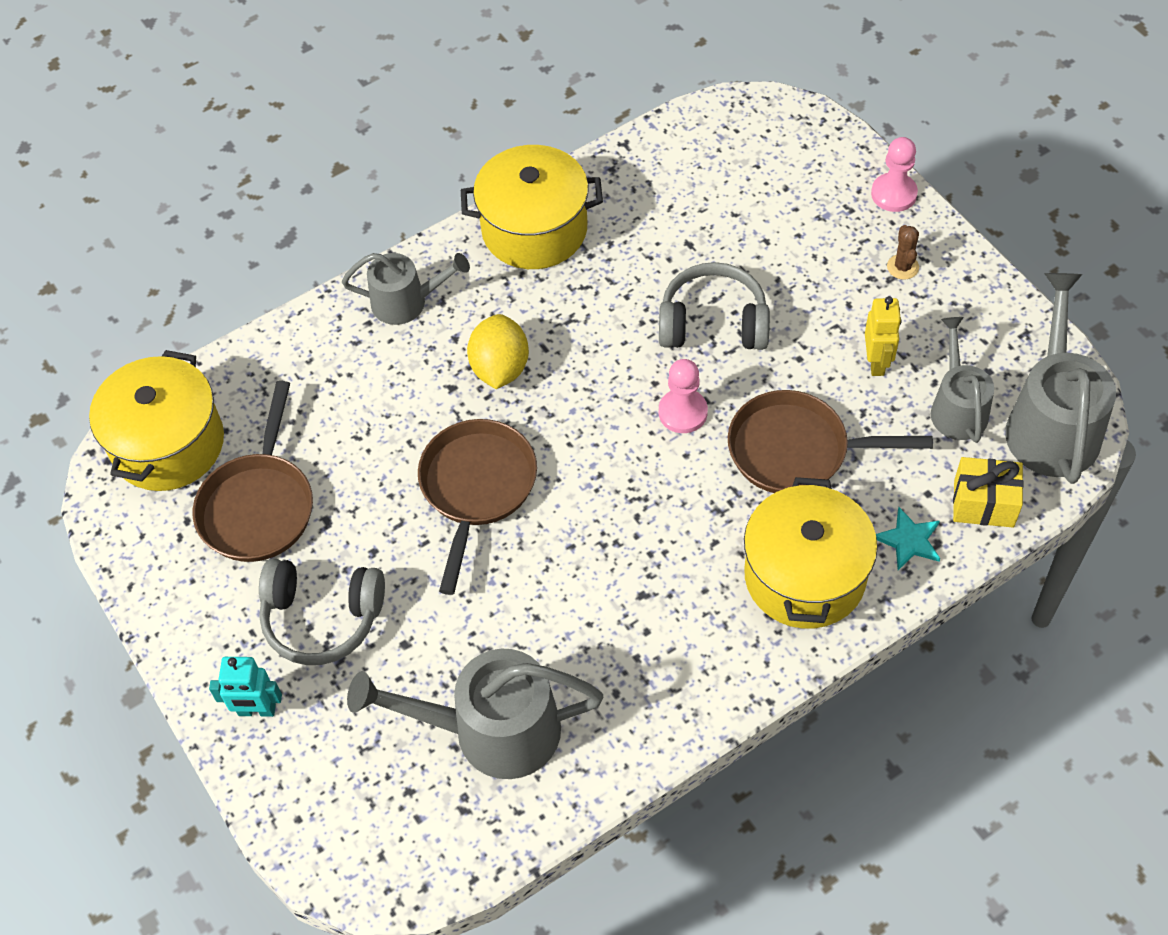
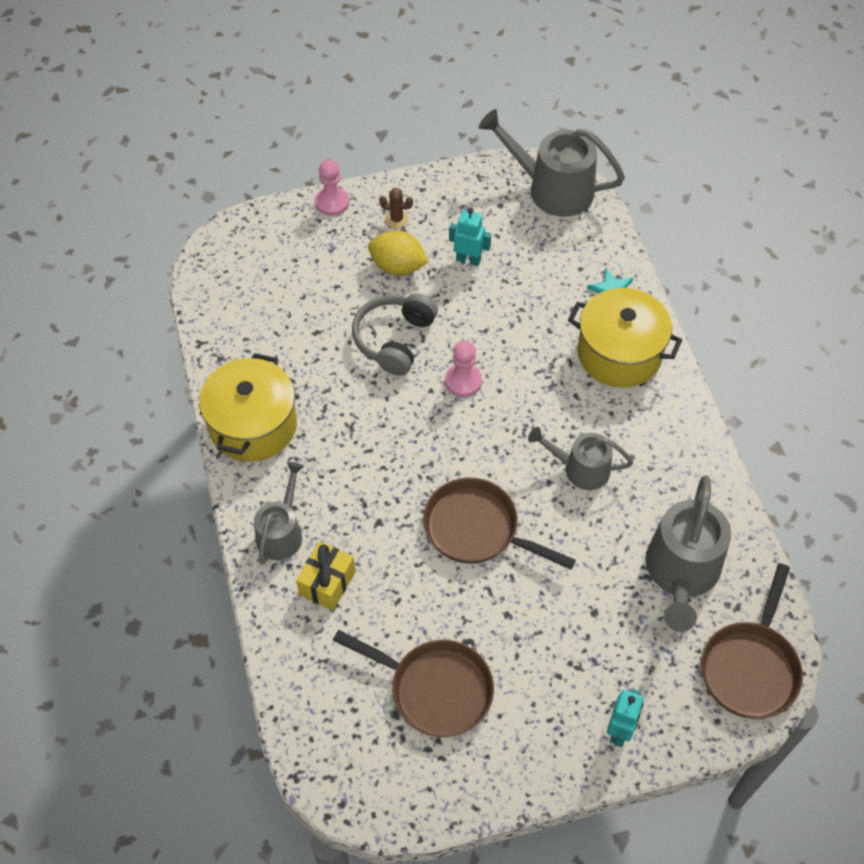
camera: 75 degrees left, 0 degrees up
yellow pot [89,350,224,491] -> none
grey headphones [259,559,385,665] -> none
yellow lemon [467,314,529,389] -> yellow lemon moved to [368,230,429,276]
brown pan [728,390,933,493] -> brown pan moved to [701,563,803,719]
yellow robot [865,296,901,376] -> turquoise robot [449,208,491,266]
grey watering can [931,317,994,443] -> grey watering can moved to [528,427,633,490]
yellow gift [953,457,1024,528] -> yellow gift moved to [296,541,355,611]

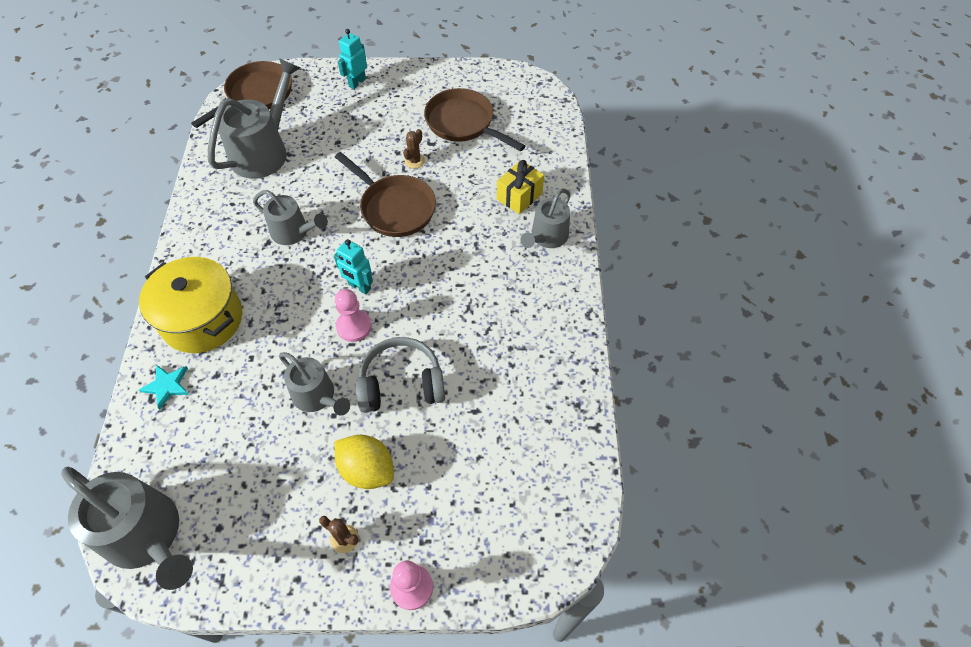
camera: 165 degrees left, 0 degrees up
yellow pot [199,353,297,462] -> none
grey headphones [352,293,438,376] -> grey headphones turned 135 degrees counterclockwise [356,337,445,413]
turquoise robot [449,208,491,266] -> turquoise robot moved to [334,239,373,295]
none -> grey watering can [279,352,350,416]
none -> brown cactus [403,129,425,169]

